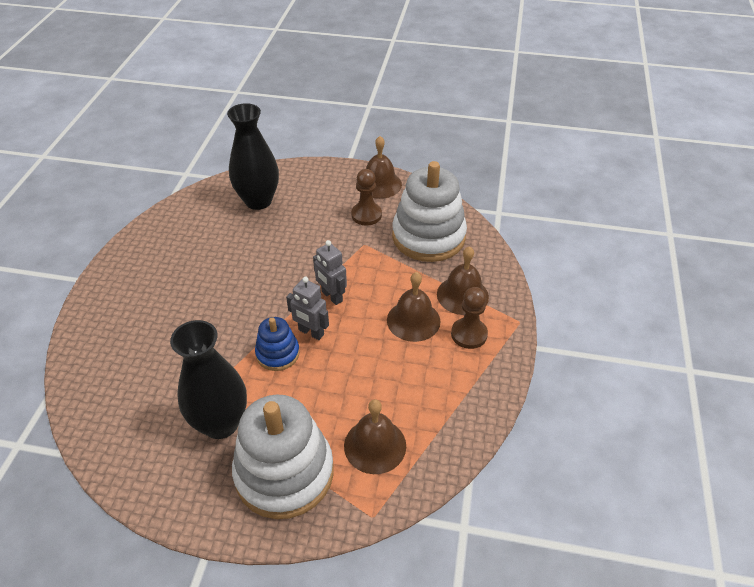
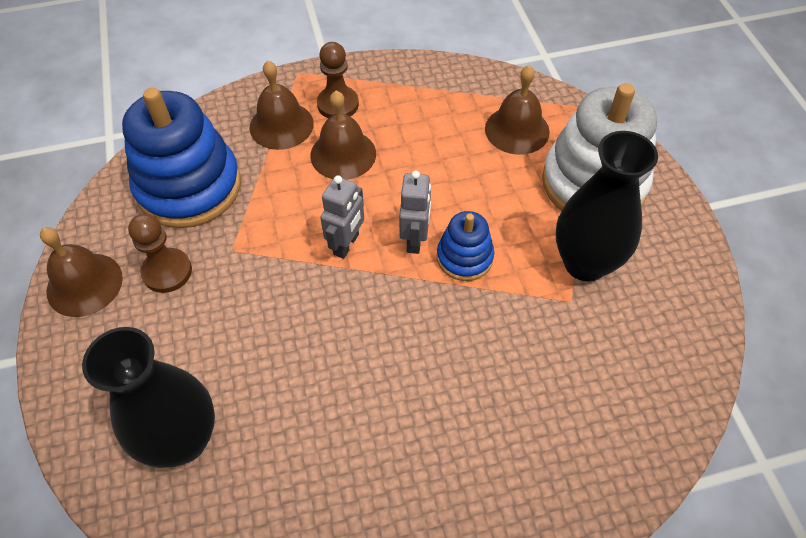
camera: 115 degrees left, 10 degrees up
white stacking toy [392,161,467,262] -> blue stacking toy [122,87,241,228]

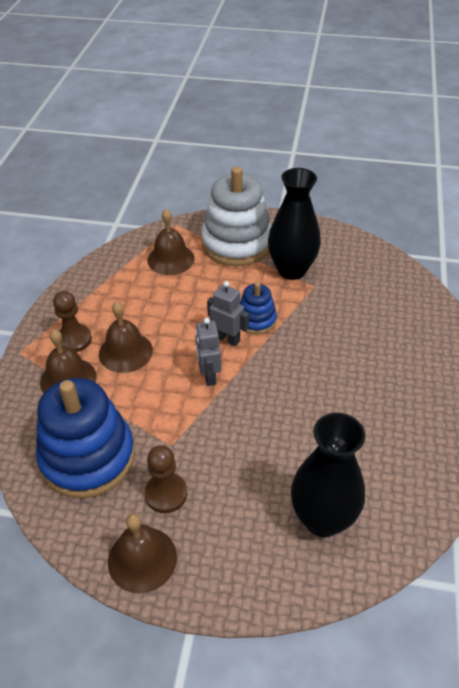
camera: 65 degrees left, 10 degrees down
grey robot [320,175,364,259] -> grey robot turned 150 degrees counterclockwise [195,318,221,386]

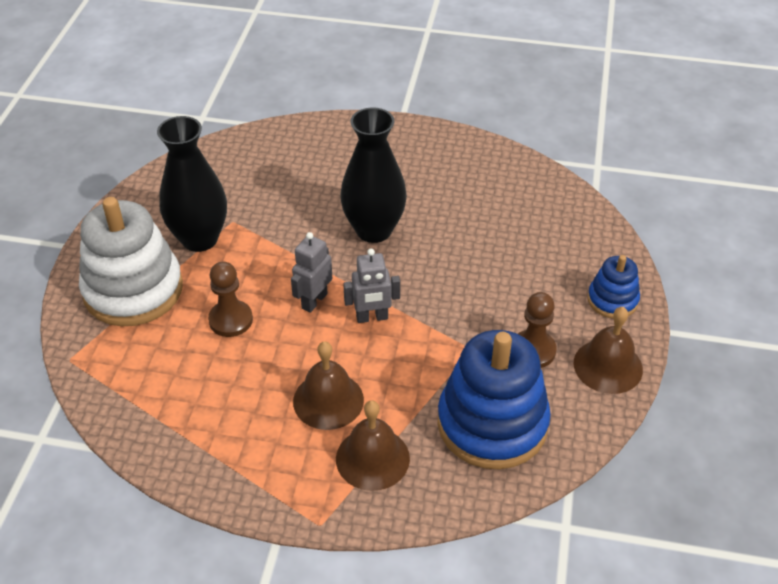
camera: 90 degrees left, 0 degrees up
brown pawn [53,291,92,352] -> brown pawn moved to [208,261,253,337]
brown bell [147,209,195,275] -> none
blue stacking toy [240,282,277,334] -> blue stacking toy moved to [588,255,640,319]
black vase [291,413,365,537] -> black vase moved to [340,107,407,243]

